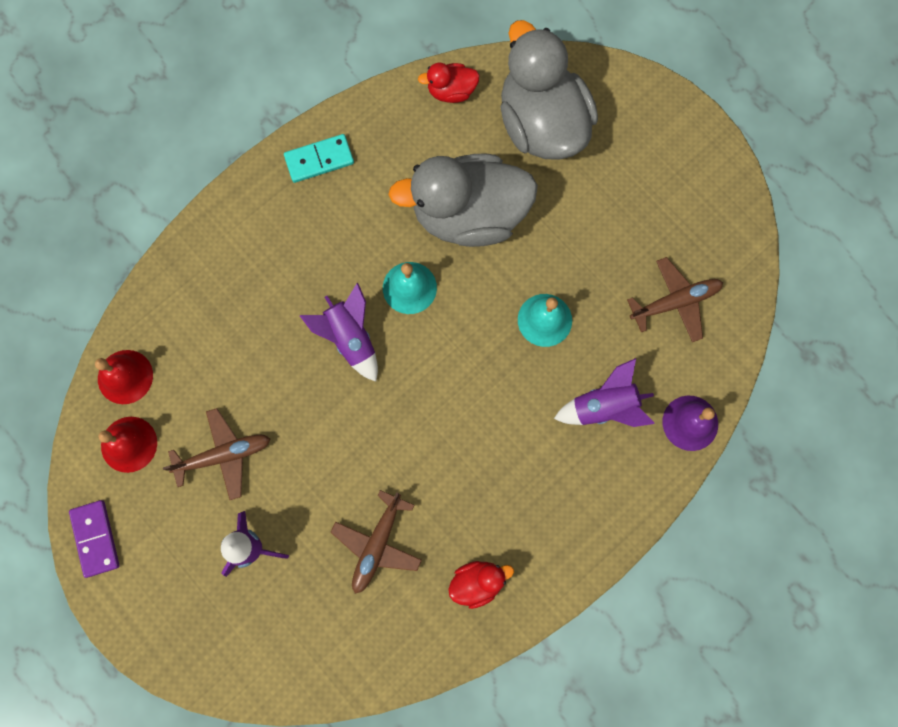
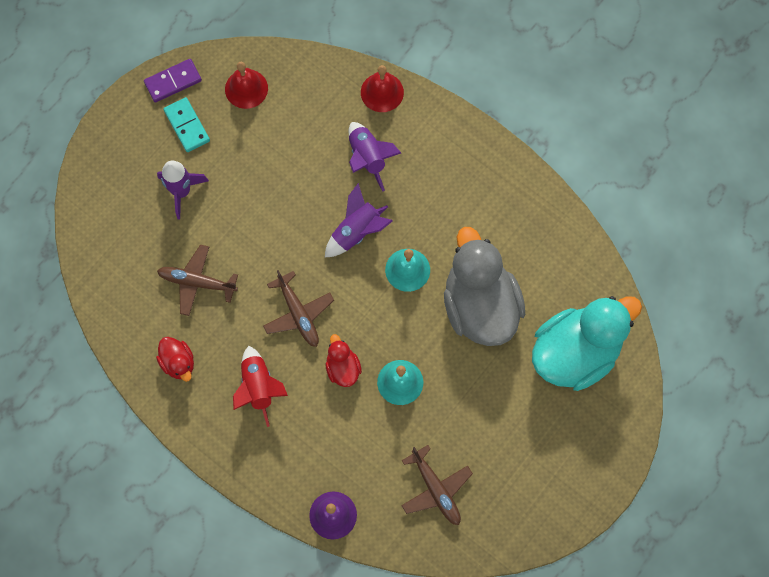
camera: 80 degrees right, 5 degrees down
red bell [95,350,153,404] -> red bell moved to [361,65,404,112]
brown plane [163,408,270,500] -> brown plane moved to [263,270,334,347]
turquoise domino [284,134,354,183] -> turquoise domino moved to [164,97,210,152]
red duck [418,63,480,103] -> red duck moved to [325,334,362,387]
grey duck [500,20,598,160] -> turquoise duck [532,296,642,391]
purple rocket [554,358,655,427] -> purple rocket moved to [349,122,401,192]
none -> red rocket [233,346,288,427]

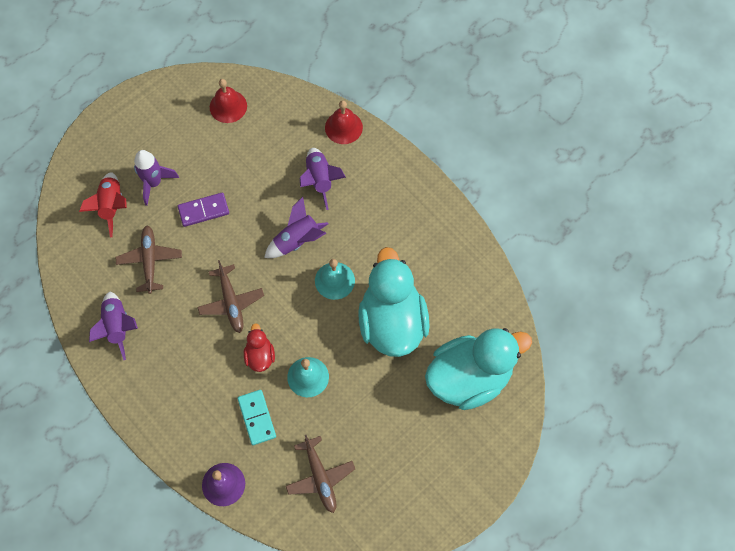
camera: 10 degrees right, 5 degrees down
purple domino [144,59,202,103] -> purple domino moved to [178,192,229,227]
red duck [156,337,194,382] -> purple rocket [89,291,138,360]
brown plane [157,245,238,316] -> brown plane turned 60 degrees clockwise [116,225,182,294]
turquoise domino [164,97,210,152] -> turquoise domino moved to [237,390,276,445]
red rocket [233,346,288,427] -> red rocket moved to [79,172,127,237]
grey duck [444,227,525,346] -> turquoise duck [358,247,430,357]

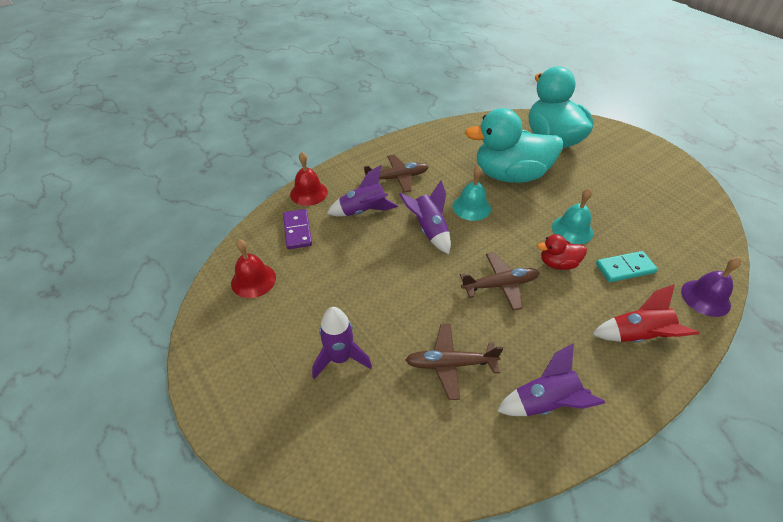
camera: 85 degrees left, 20 degrees down
red rocket [79,172,127,237] -> red rocket moved to [592,284,699,343]
purple domino [178,192,229,227] -> purple domino moved to [283,209,312,249]
brown plane [286,435,355,513] -> brown plane moved to [364,155,429,193]

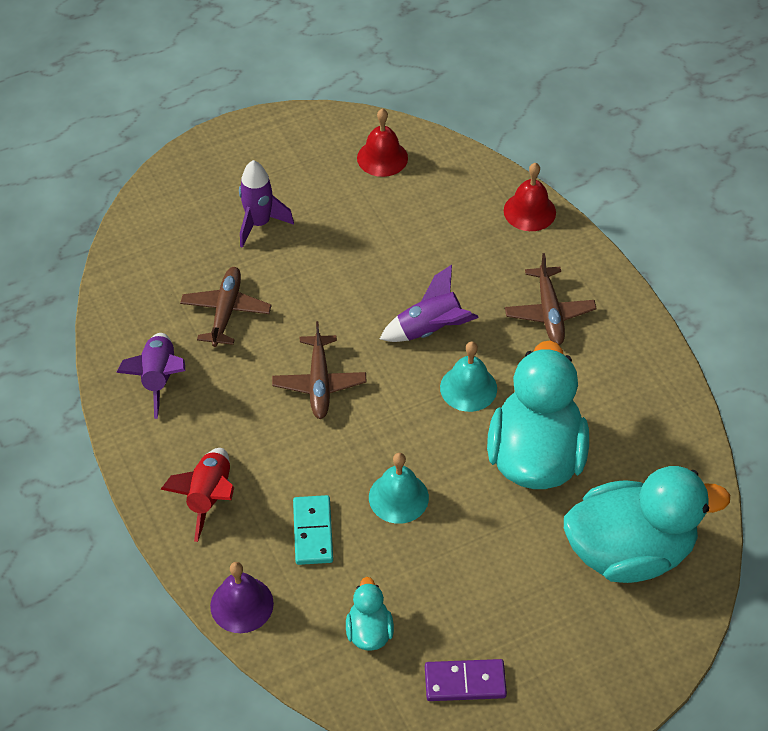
camera: 100 degrees right, 5 degrees up
purple domino [283,209,312,249] -> purple domino moved to [425,659,507,701]
purple rocket [327,165,398,216] -> none
red duck [537,234,587,270] -> none
none -> turquoise duck [346,577,394,651]

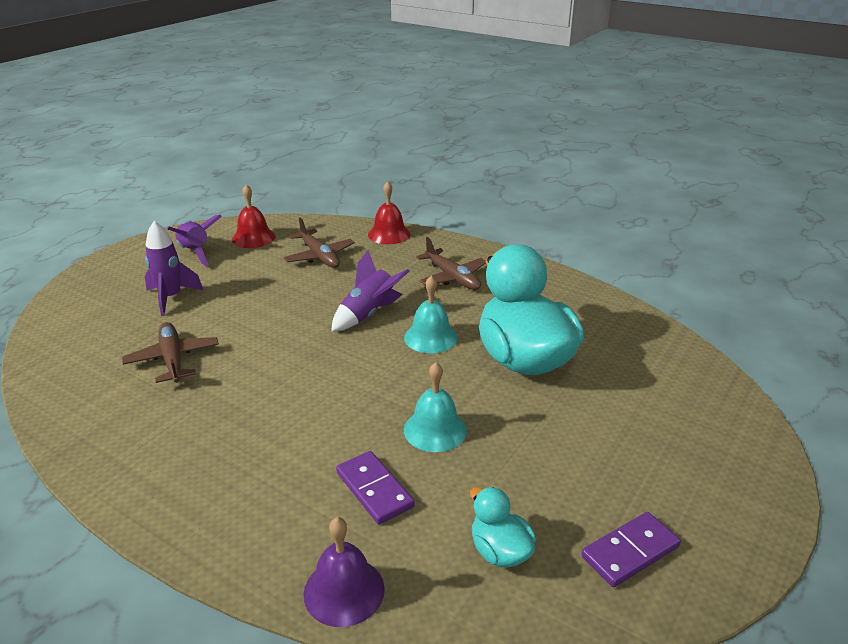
camera: 30 degrees left, 20 degrees down
purple rocket [116,333,185,419] -> purple rocket moved to [167,214,222,267]
red rocket [160,448,234,542] -> none
brown plane [272,321,367,419] -> brown plane moved to [283,218,355,268]
turquoise domino [293,495,333,565] -> purple domino [336,451,414,524]
turquoise duck [564,466,730,583] -> none

